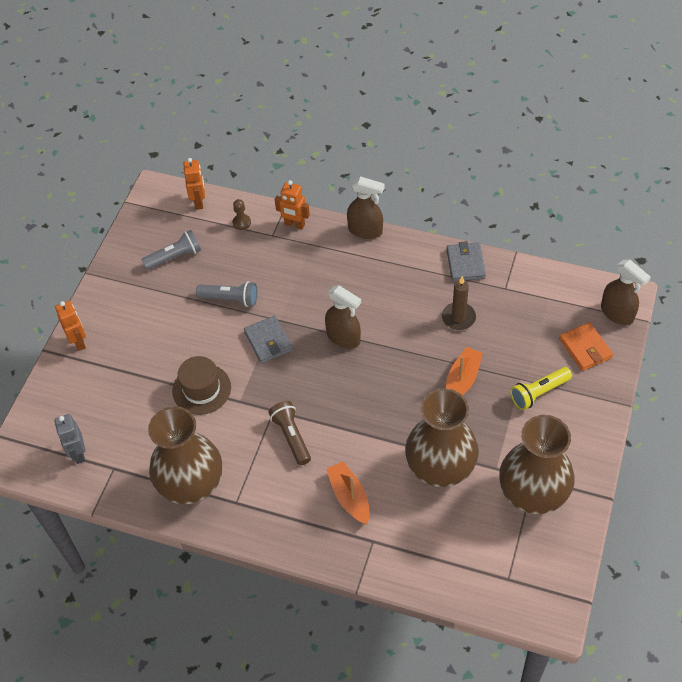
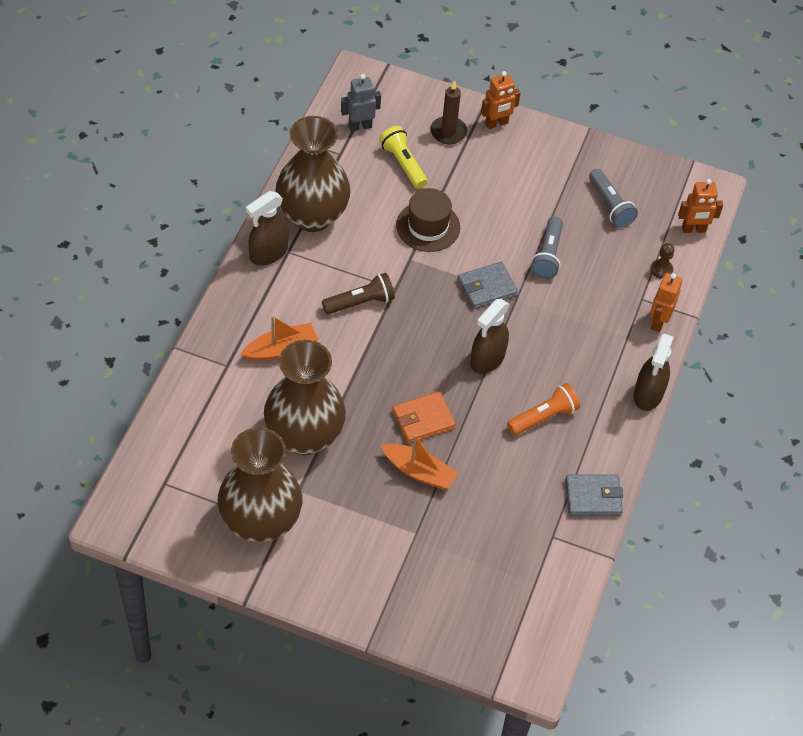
camera: 85 degrees right, 0 degrees up
brown candle [442,276,476,330] -> brown candle moved to [431,80,467,144]
yellow flashlight [510,367,572,410] -> yellow flashlight moved to [379,126,427,189]
orange wallet [559,322,613,371] -> orange wallet moved to [392,391,456,444]
brown spray bottle [601,260,651,325] -> brown spray bottle moved to [246,191,289,266]
none -> orange flashlight [507,383,580,435]

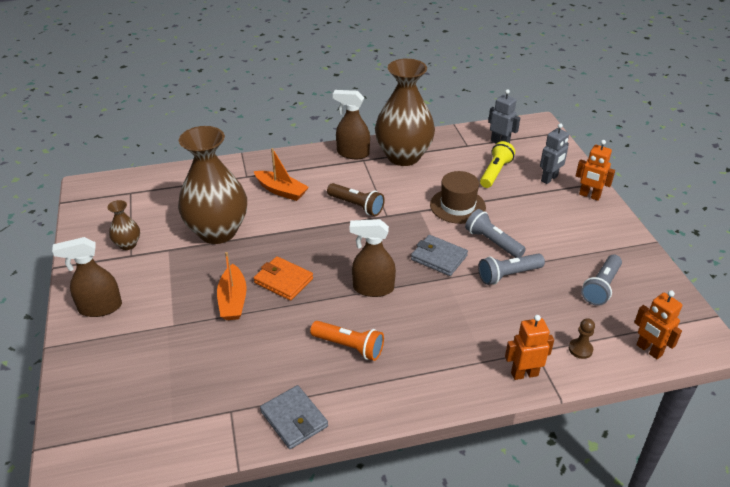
camera: 60 degrees right, 15 degrees down
brown vase [218,427,302,542] -> brown vase [107,200,140,250], size x0.44
brown candle [431,80,467,144] -> grey robot [540,123,569,184]
brown spray bottle [634,334,674,411] -> brown spray bottle moved to [52,237,122,317]
none -> grey flashlight [465,209,526,258]

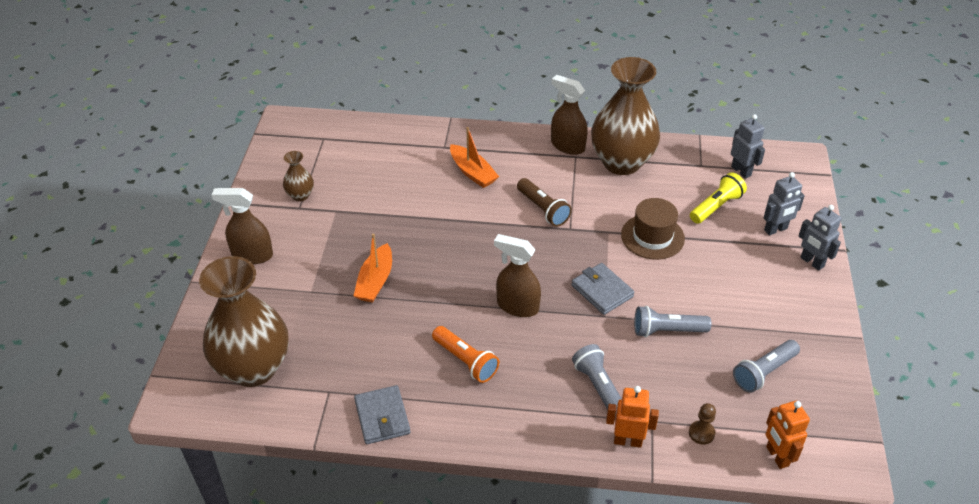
camera: 20 degrees right, 5 degrees up
brown vase [178,126,247,244] -> brown vase moved to [199,256,289,387]
orange wallet [254,256,313,300] -> none
grey flashlight [465,209,526,258] -> grey flashlight moved to [572,344,622,418]
orange robot [576,140,615,201] -> grey robot [798,205,842,271]

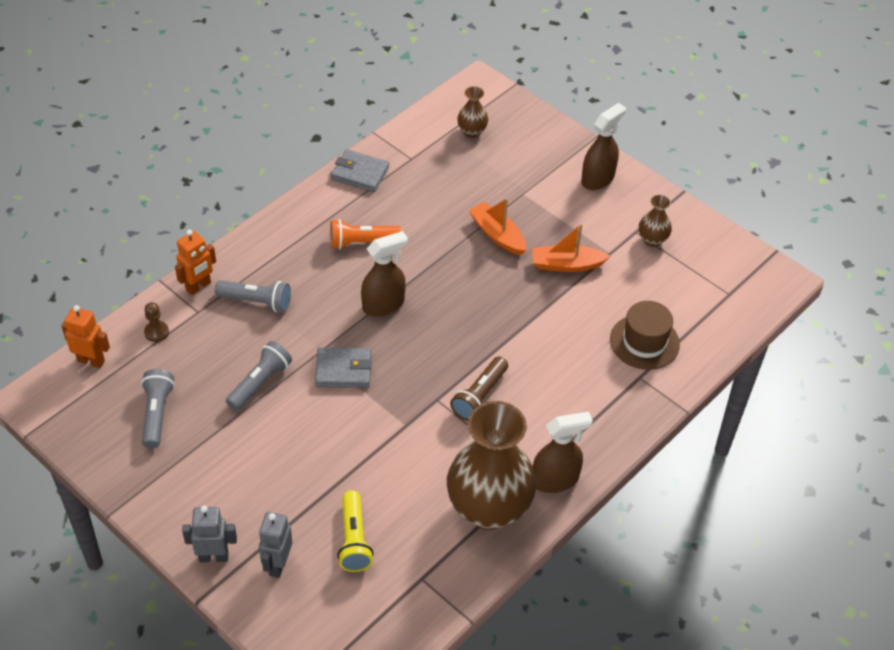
camera: 125 degrees right, 5 degrees up
brown vase [199,256,289,387] -> brown vase [457,86,488,138], size x0.44
orange boat [450,127,499,188] -> orange boat moved to [532,223,610,272]
brown flashlight [517,178,572,227] -> brown flashlight turned 60 degrees counterclockwise [450,356,508,421]
brown hat [621,198,685,260] -> brown hat moved to [610,301,680,370]
grey robot [731,114,765,179] -> none

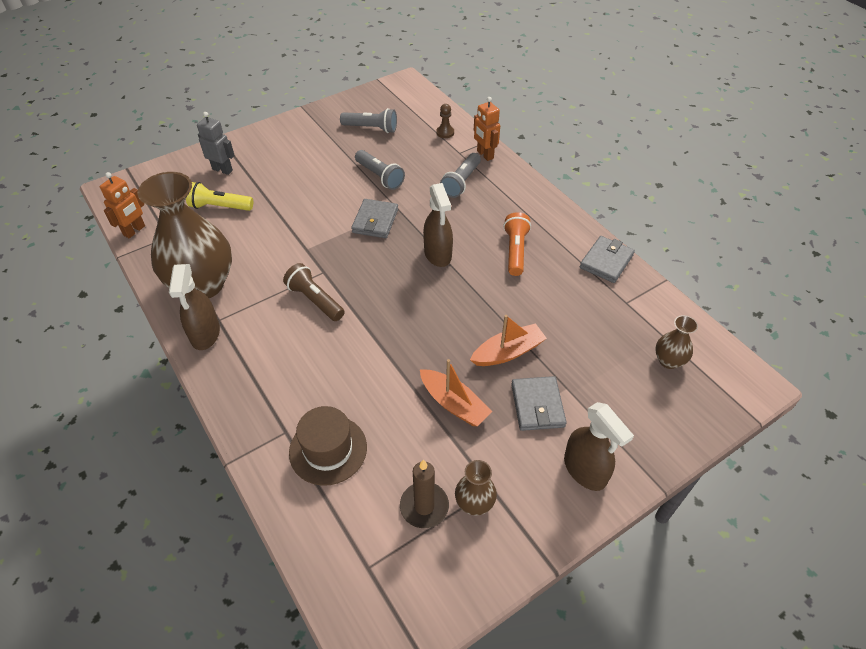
camera: 105 degrees right, 0 degrees up
orange robot [61,305,110,368] -> orange robot moved to [100,172,145,238]
grey robot [182,506,237,562] -> none
orange boat [532,223,610,272] -> orange boat turned 120 degrees clockwise [420,359,492,426]
none -> brown candle [400,460,449,528]
none -> grey wallet [511,376,567,431]

